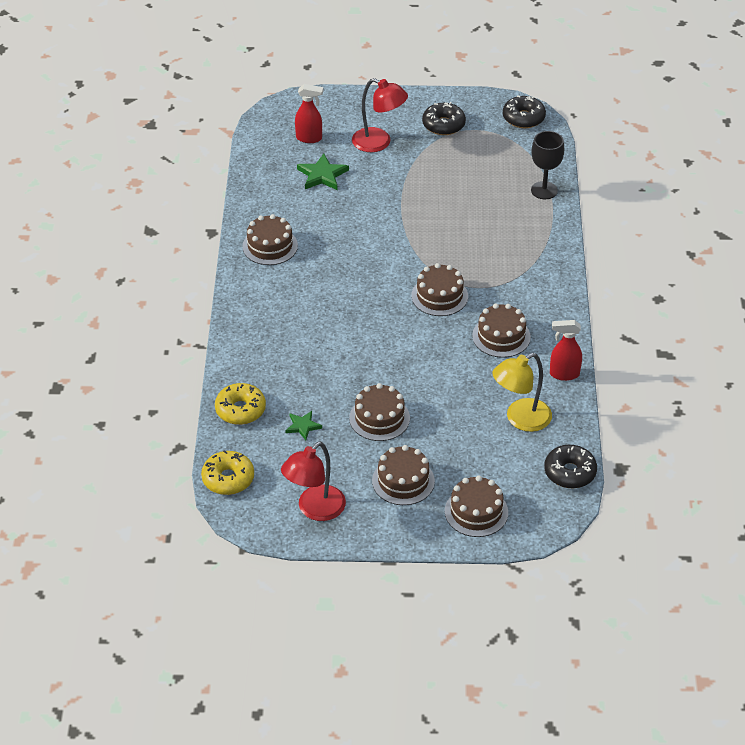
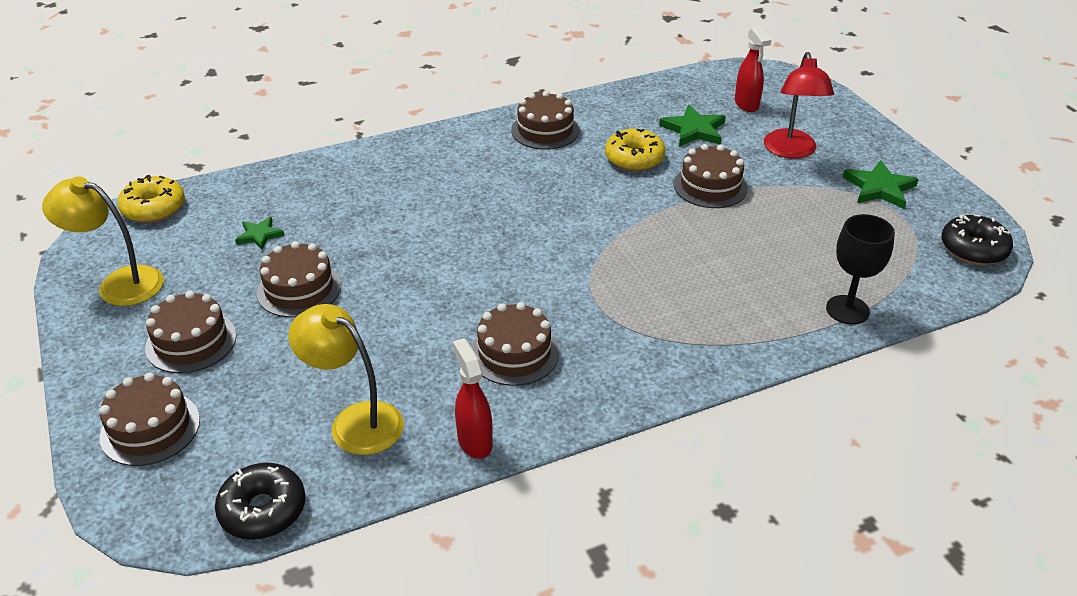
camera: 65 degrees right, 5 degrees down
yellow donut [215,383,266,425] -> yellow donut moved to [605,129,665,171]
red lamp [281,442,346,521] -> yellow lamp [42,176,164,306]
brown cake [411,263,468,316] -> brown cake moved to [674,144,748,208]
black donut [422,102,466,135] -> green star [843,160,919,209]

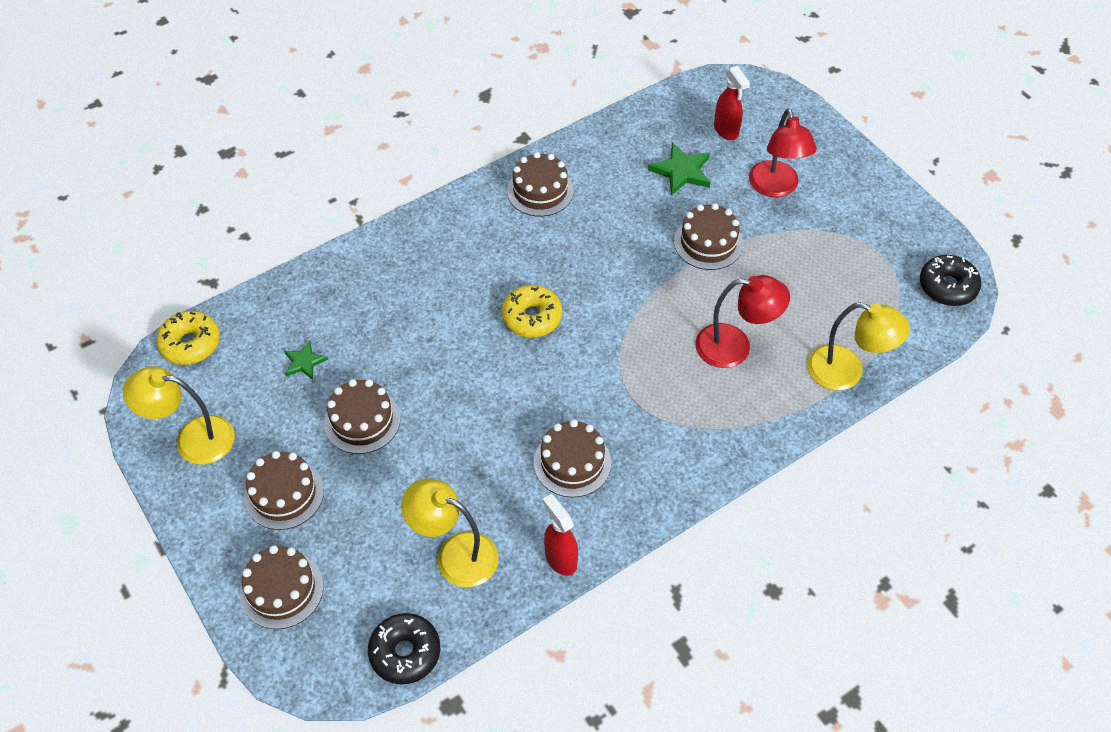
camera: 10 degrees left, 15 degrees up
yellow donut [605,129,665,171] -> yellow donut moved to [502,285,562,338]
black goblet [826,214,895,325] -> yellow lamp [807,302,910,390]
green star [843,160,919,209] -> none
none -> red lamp [695,275,790,368]

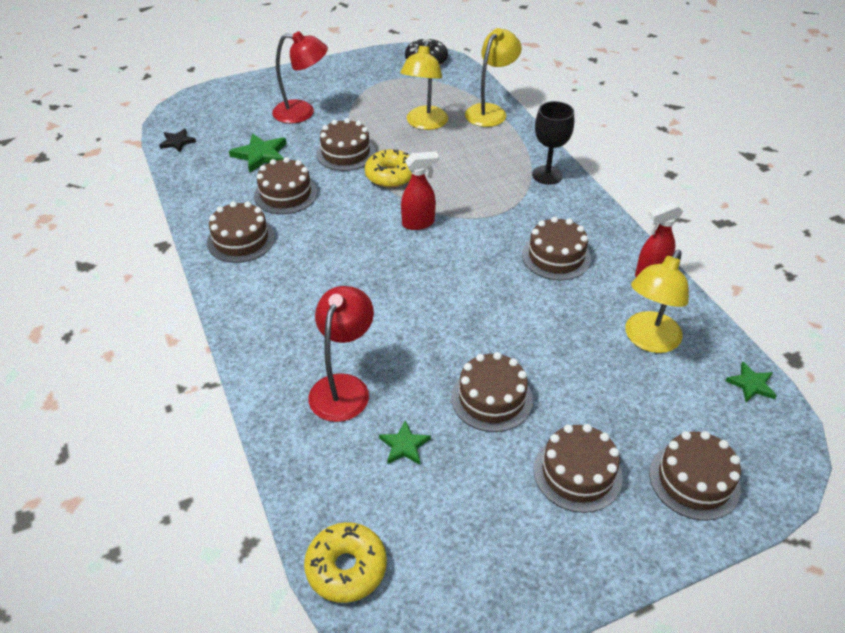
camera: 80 degrees left, 10 degrees down
yellow lamp [123,366,235,465] -> yellow lamp moved to [400,41,448,130]
black donut [368,613,440,685] -> green star [725,362,777,402]
yellow donut [502,285,562,338] -> yellow donut moved to [365,149,412,188]
red lamp [695,275,790,368] -> red lamp moved to [308,286,374,422]
red spray bottle [714,66,750,140] -> red spray bottle moved to [401,151,439,230]
none -> black star [159,129,196,152]
none -> brown cake [254,157,317,214]
none -> black goblet [532,101,574,185]

